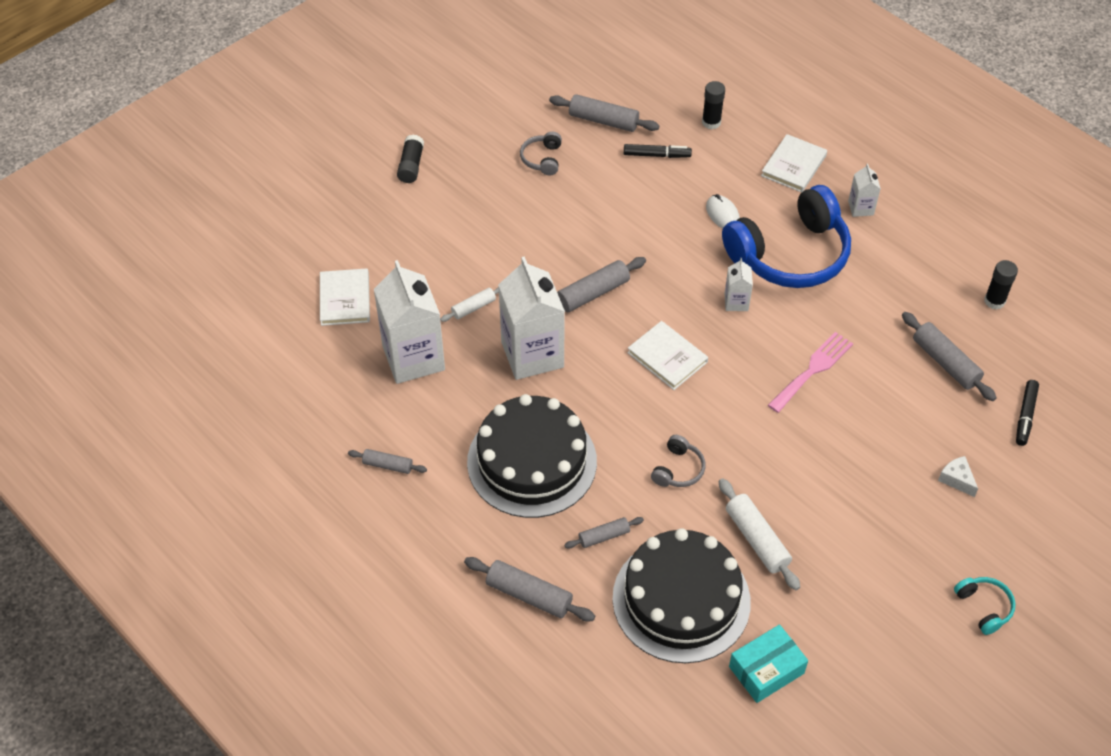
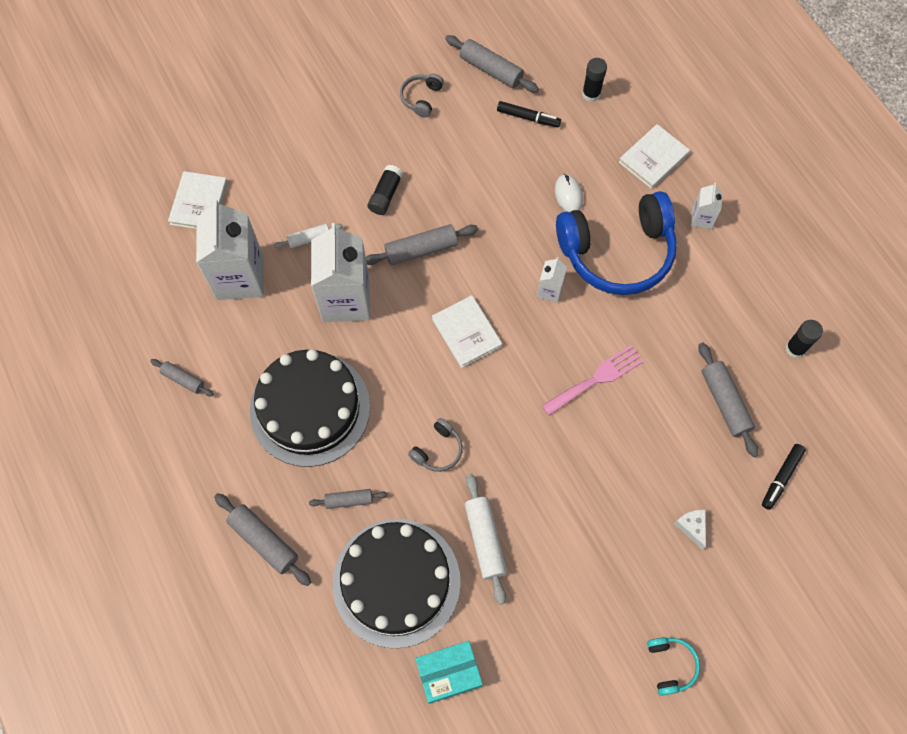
camera: 15 degrees right, 15 degrees up
black glue stick [397,134,424,183] -> black glue stick moved to [367,165,403,215]

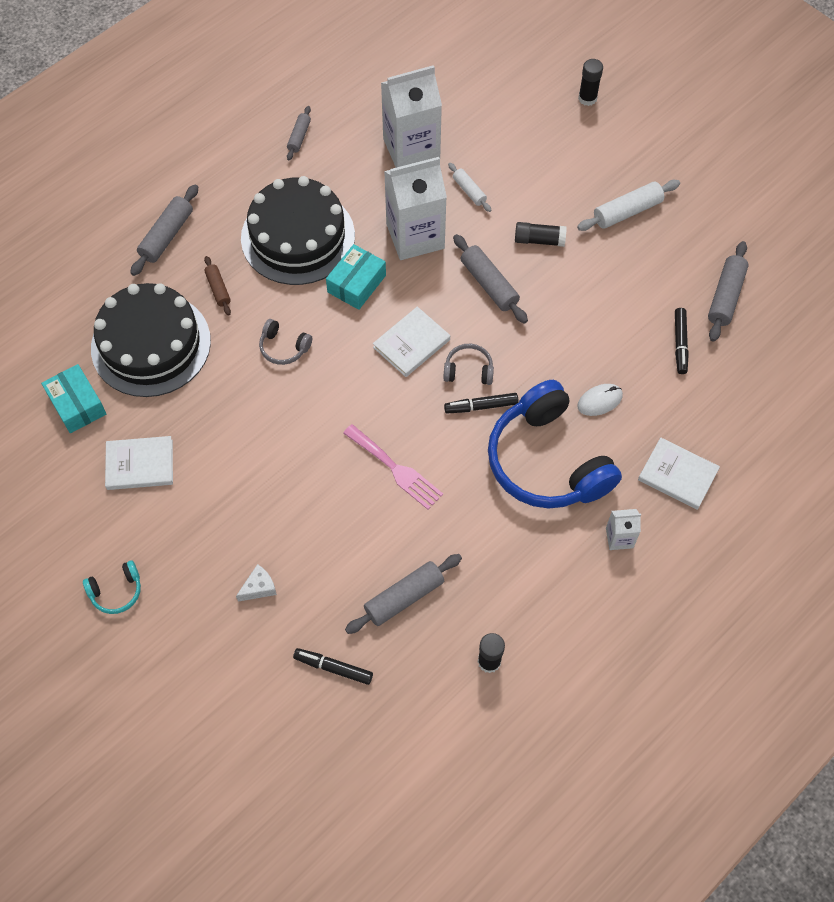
camera: 75 degrees right, 5 degrees down
white book [168,171,228,229] -> white book moved to [105,436,173,490]
grey rolling pin [309,489,388,509] -> brown rolling pin [204,256,231,316]
grey headphones [400,73,444,117] -> grey headphones moved to [443,344,494,385]
white rolling pin [465,474,507,605] -> white rolling pin moved to [577,180,680,231]
white carton [537,257,567,303] -> black marker [444,393,519,414]
black glue stick [582,58,607,102] -> black glue stick moved to [578,59,603,106]
none -> turquoise box [326,244,386,310]

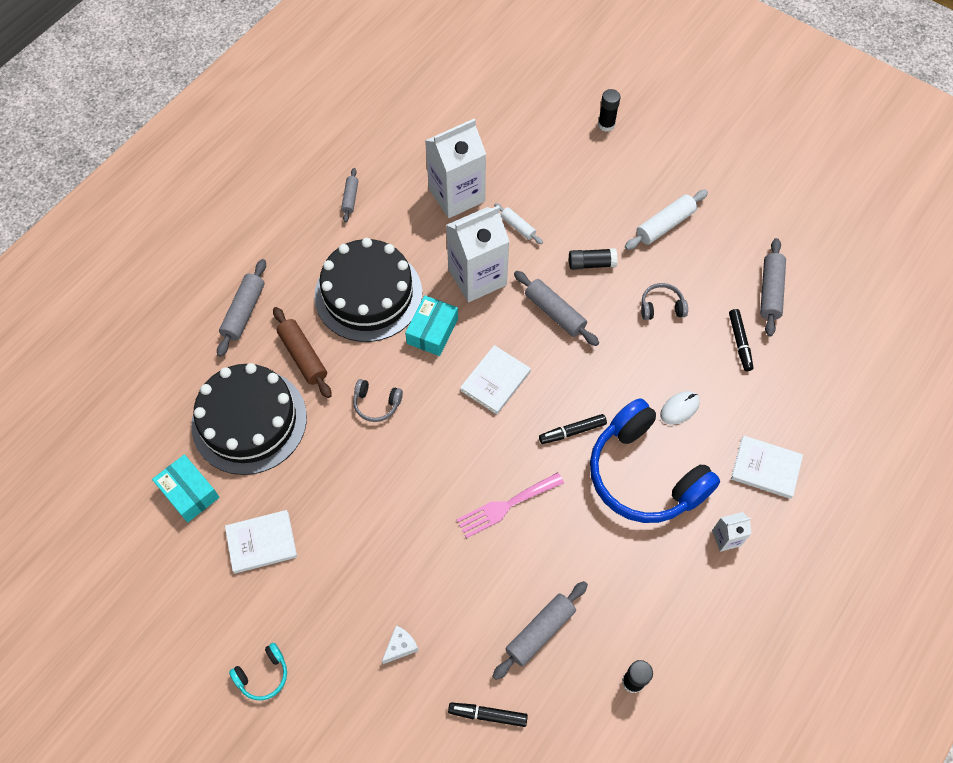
camera: 10 degrees left, 0 degrees up
brown rolling pin [204,256,231,316] -> brown rolling pin [273,307,332,398], size x1.66
pink fork [343,424,443,510] -> pink fork turned 120 degrees clockwise [456,472,564,538]
grey headphones [443,344,494,385] -> grey headphones moved to [641,283,688,320]

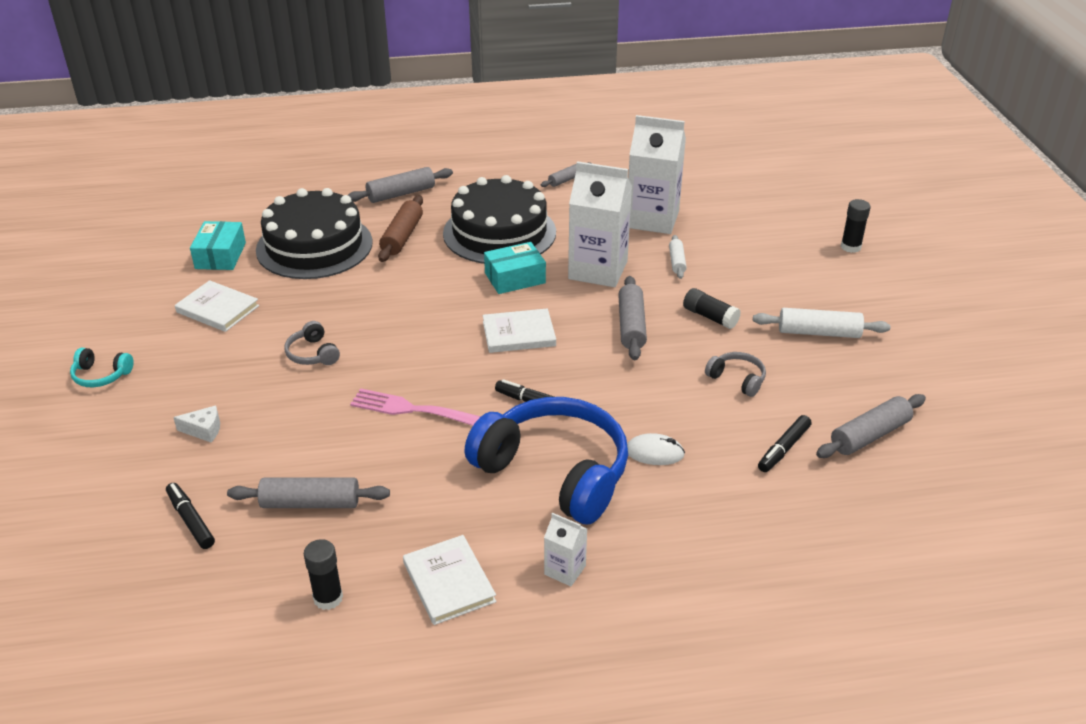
camera: 45 degrees right, 25 degrees down
grey headphones [353,379,403,422] -> grey headphones moved to [284,321,340,365]
blue headphones [590,398,720,523] -> blue headphones turned 120 degrees clockwise [465,397,628,525]
white book [731,436,803,499] -> white book moved to [403,535,496,625]

